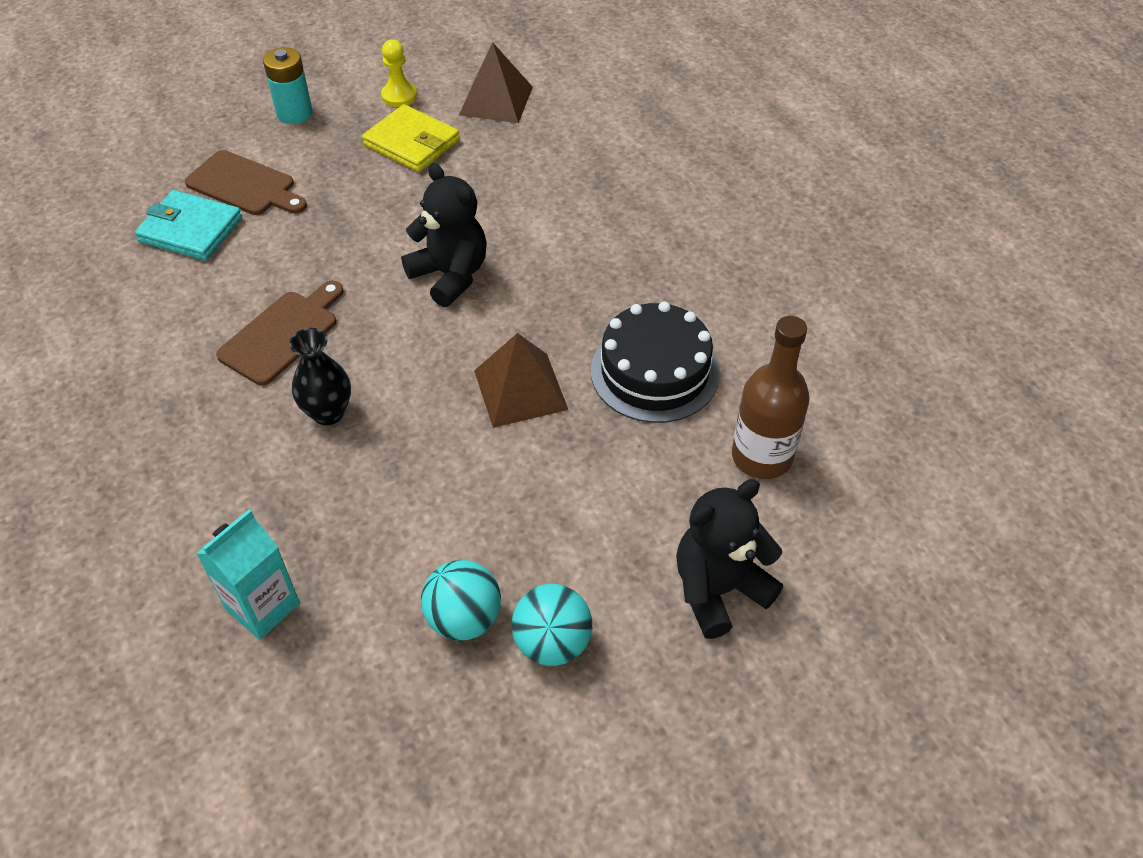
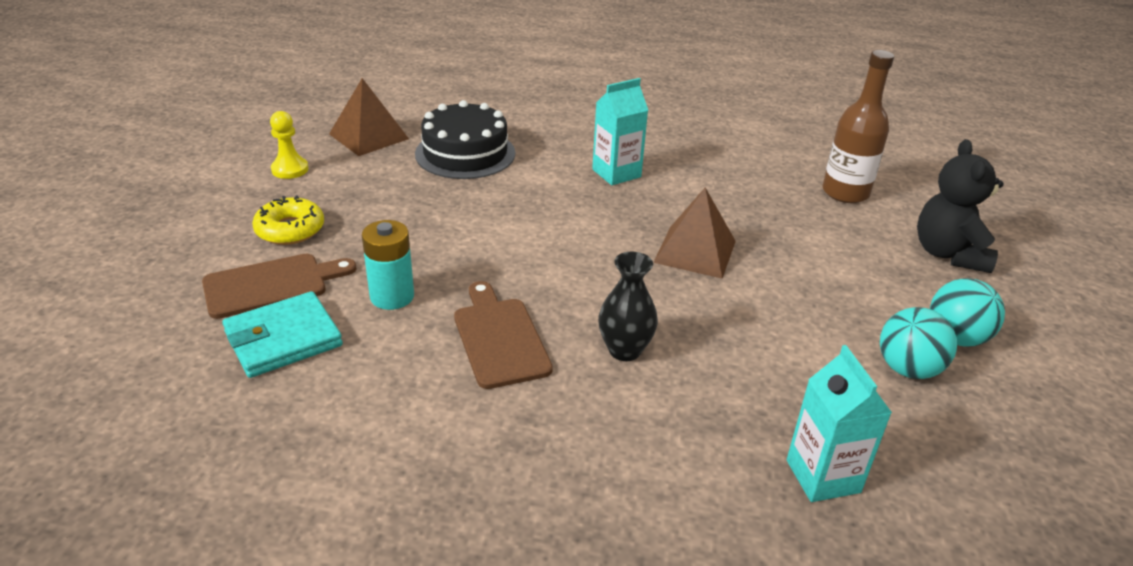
camera: 55 degrees left, 15 degrees down
turquoise battery [263,47,313,124] -> turquoise battery moved to [362,220,414,310]
yellow wallet [362,104,460,172] -> none
black teddy bear [401,163,487,307] -> none
black cake [591,302,720,423] -> black cake moved to [415,100,515,179]
none -> yellow donut [252,195,324,245]
none -> turquoise carton [592,78,648,185]

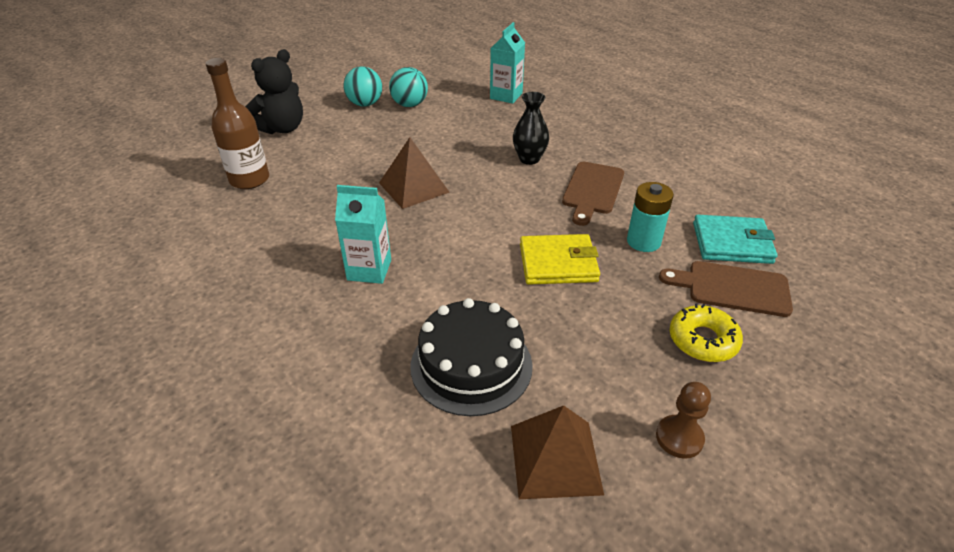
camera: 140 degrees left, 5 degrees up
yellow pawn [270,111,309,179] -> brown pawn [656,382,711,459]
none -> yellow wallet [520,234,600,285]

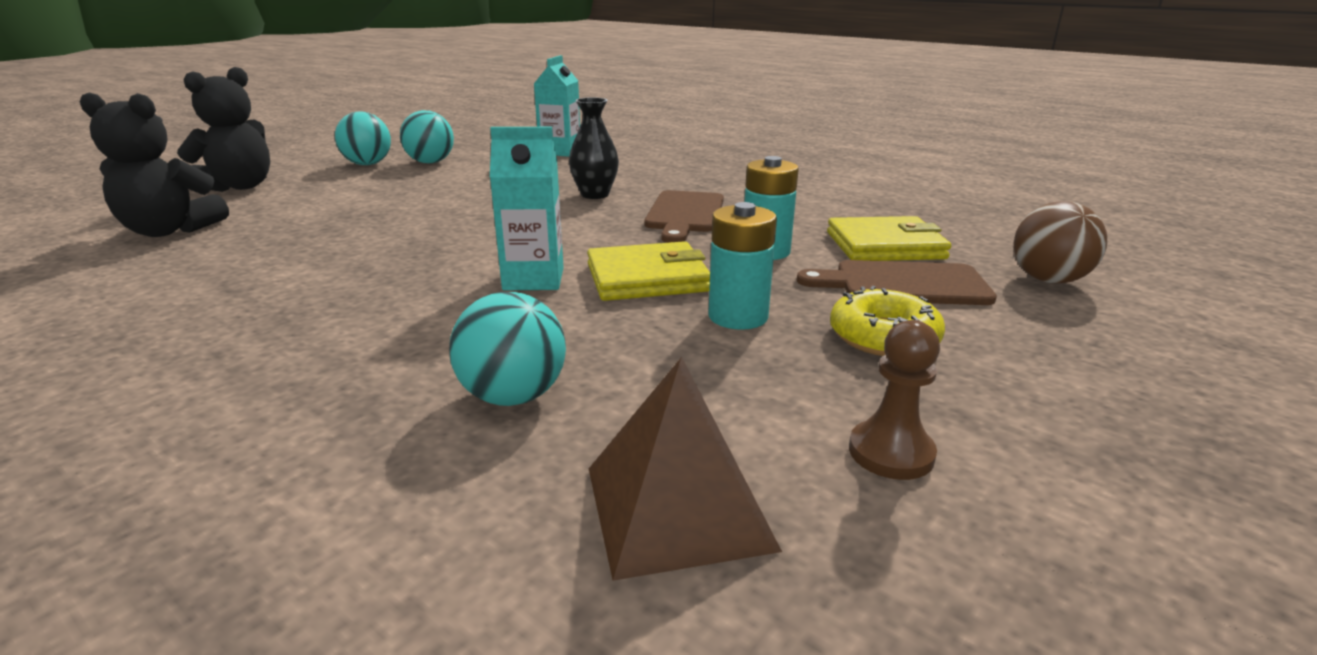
camera: 10 degrees left, 15 degrees down
brown bottle [206,58,269,189] -> black teddy bear [80,93,229,237]
turquoise carton [335,185,391,284] -> turquoise carton moved to [490,127,564,290]
brown pyramid [379,137,450,209] -> none
black cake [411,298,533,416] -> turquoise ball [449,292,566,406]
turquoise wallet [693,215,778,264] -> yellow wallet [827,216,951,261]
none -> turquoise battery [708,202,777,330]
none -> brown ball [1013,201,1107,284]

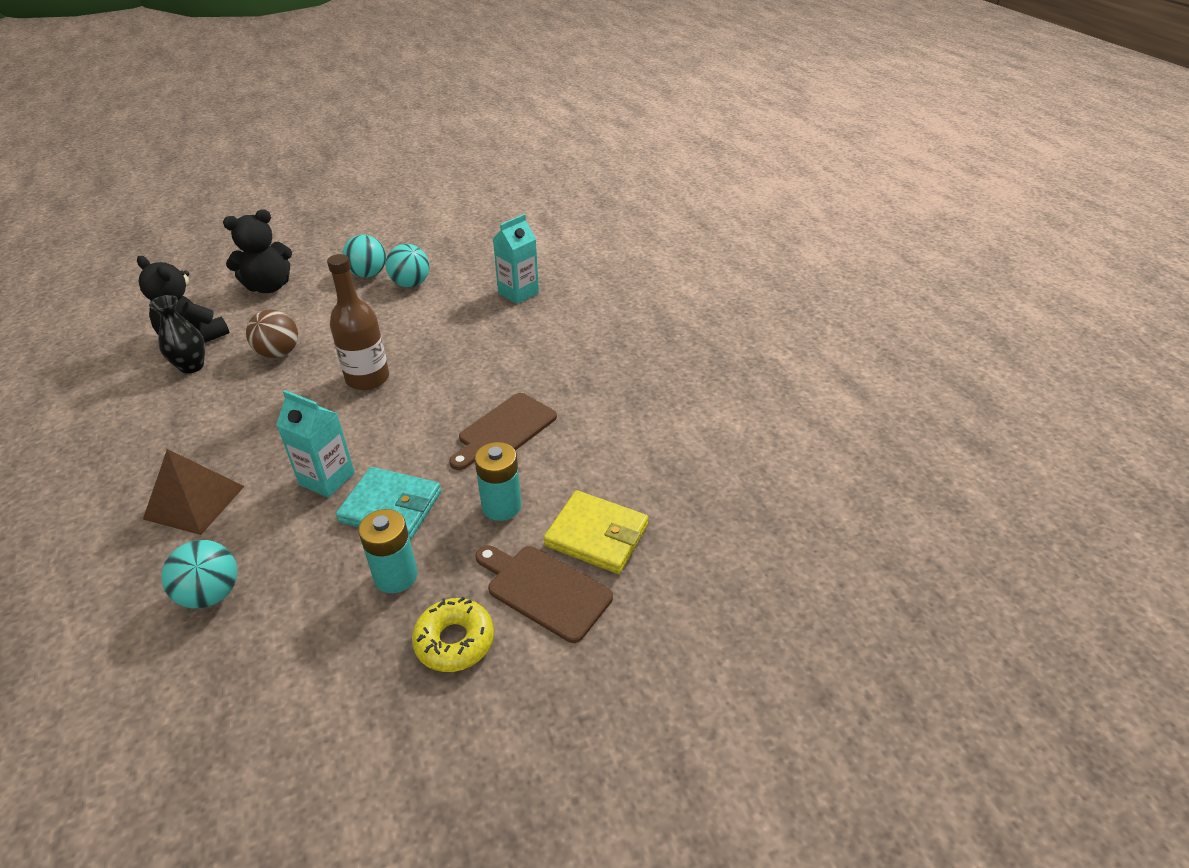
camera: 30 degrees right, 15 degrees up
black vase [569,98,619,199] -> black vase moved to [149,295,205,374]
yellow wallet [587,241,710,301] -> turquoise wallet [336,467,441,540]
brown pyramid [589,357,782,581] -> brown pyramid moved to [143,449,245,535]
brown pawn [849,320,940,480] -> none
brown ball [1013,201,1107,284] -> brown ball moved to [246,309,298,358]
none -> brown bottle [327,254,389,390]

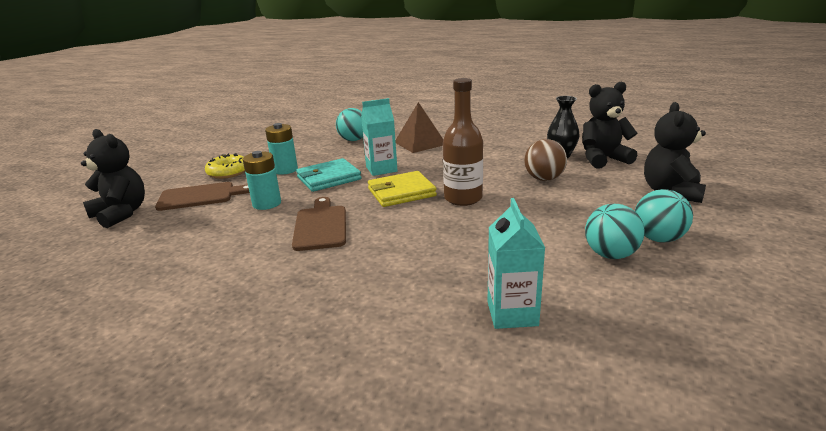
camera: 135 degrees right, 15 degrees down
yellow wallet [544,490,649,574] -> yellow wallet moved to [368,171,437,207]
none -> black teddy bear [81,129,145,228]

